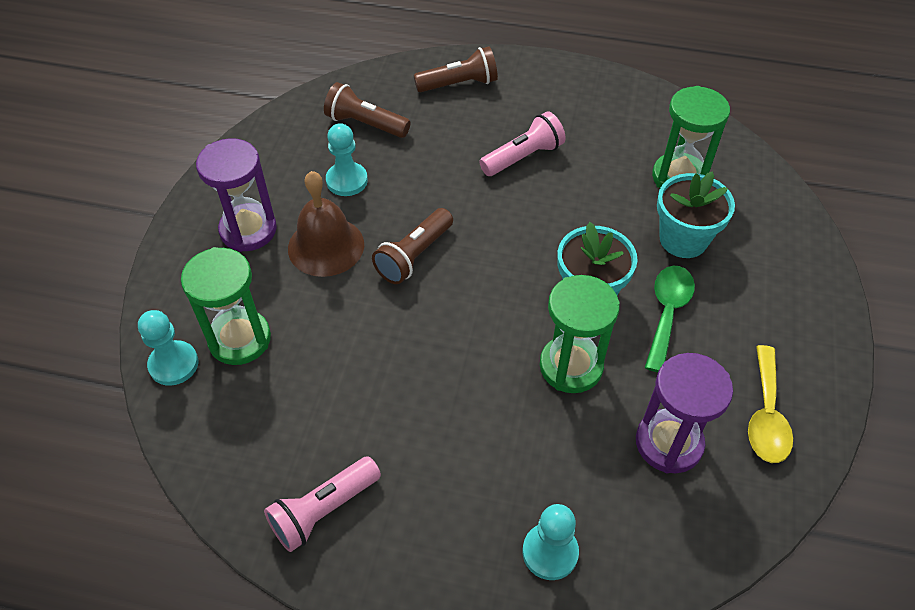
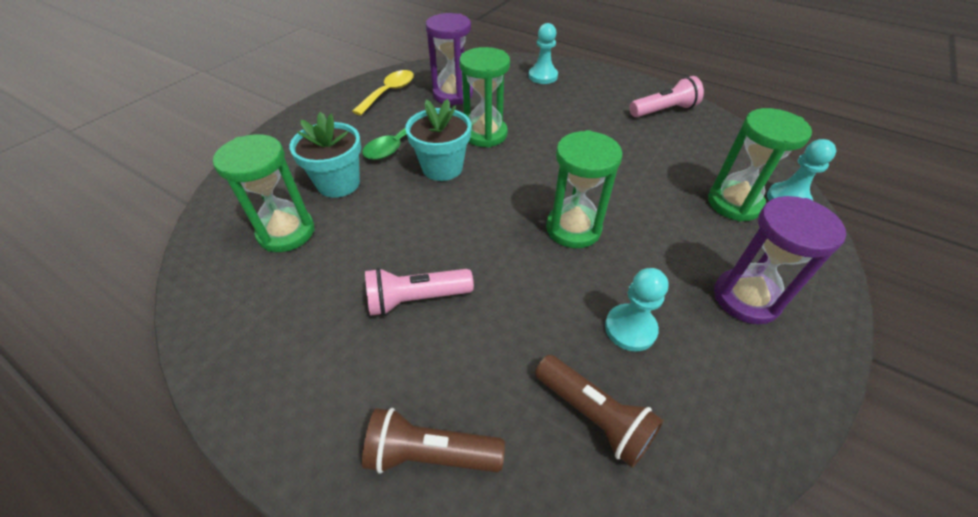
camera: 160 degrees left, 5 degrees down
brown bell [288,171,364,277] -> none
brown flashlight [372,208,453,284] -> green hourglass [546,130,622,248]

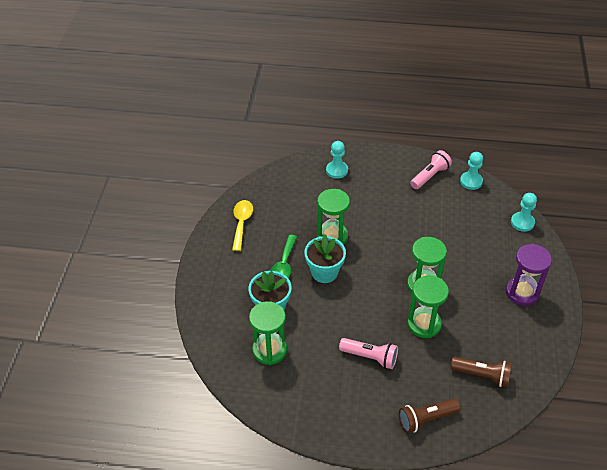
camera: 25 degrees left, 0 degrees up
pink flashlight [365,268,474,316] -> pink flashlight turned 120 degrees counterclockwise [339,338,398,369]
purple hourglass [426,13,473,105] -> none
turquoise pawn [605,268,668,351] -> turquoise pawn moved to [460,152,483,190]
green hourglass [708,108,812,222] -> green hourglass moved to [407,275,449,338]

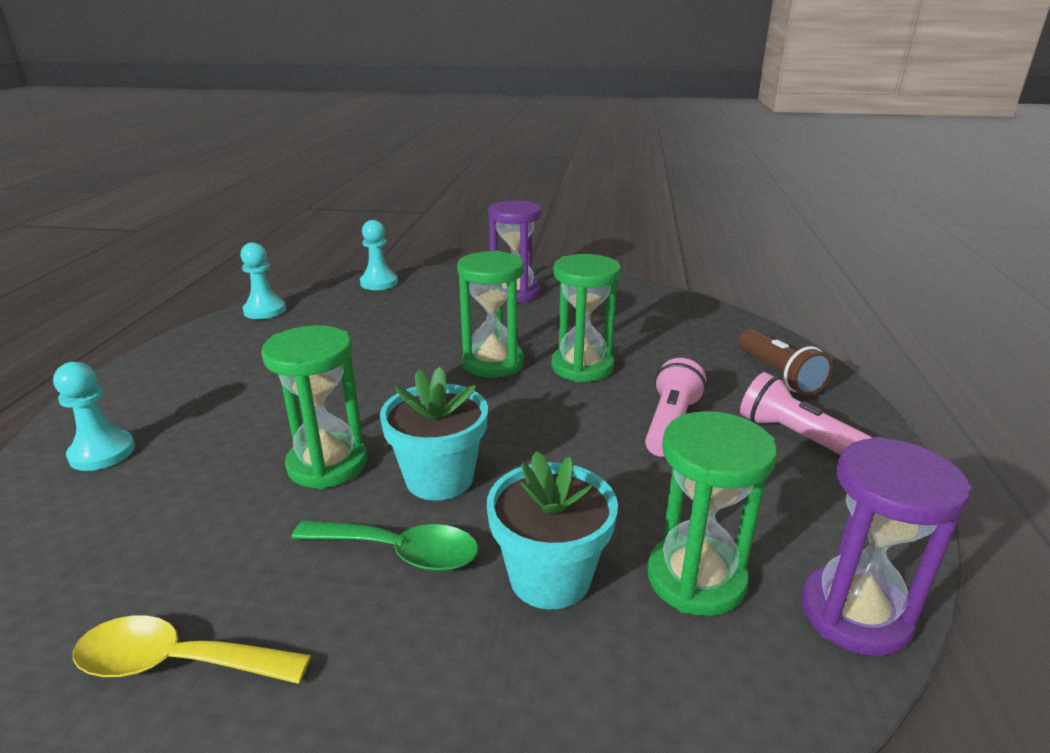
camera: 90 degrees left, 20 degrees down
pink flashlight [410,150,452,189] -> pink flashlight moved to [740,372,872,455]
brown flashlight [451,357,512,387] -> none
none -> purple hourglass [801,437,971,657]

